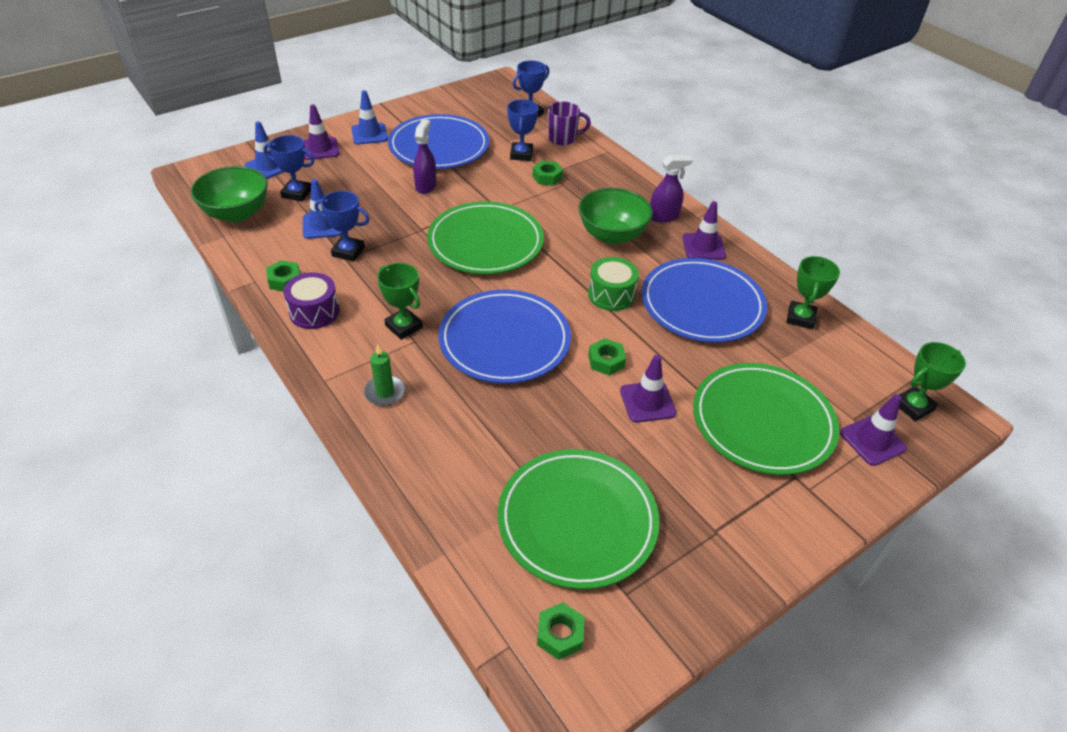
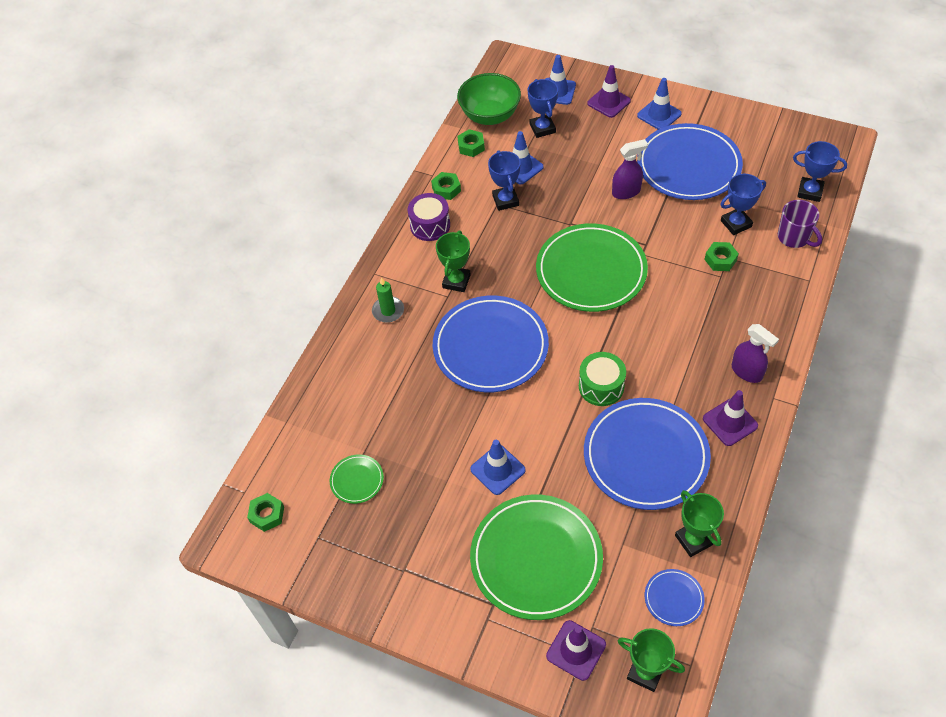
camera: 65 degrees right, 10 degrees up
green plate [498,449,659,589] -> green plate [330,455,384,504], size x0.43
green bowl [579,188,653,245] -> none
green nut [588,338,626,376] -> green nut moved to [457,129,485,157]
purple traffic cone [620,355,677,423] -> blue traffic cone [470,440,526,495]
green trophy [786,256,840,329] -> green trophy turned 75 degrees clockwise [675,490,724,557]
none -> blue plate [645,569,705,626]

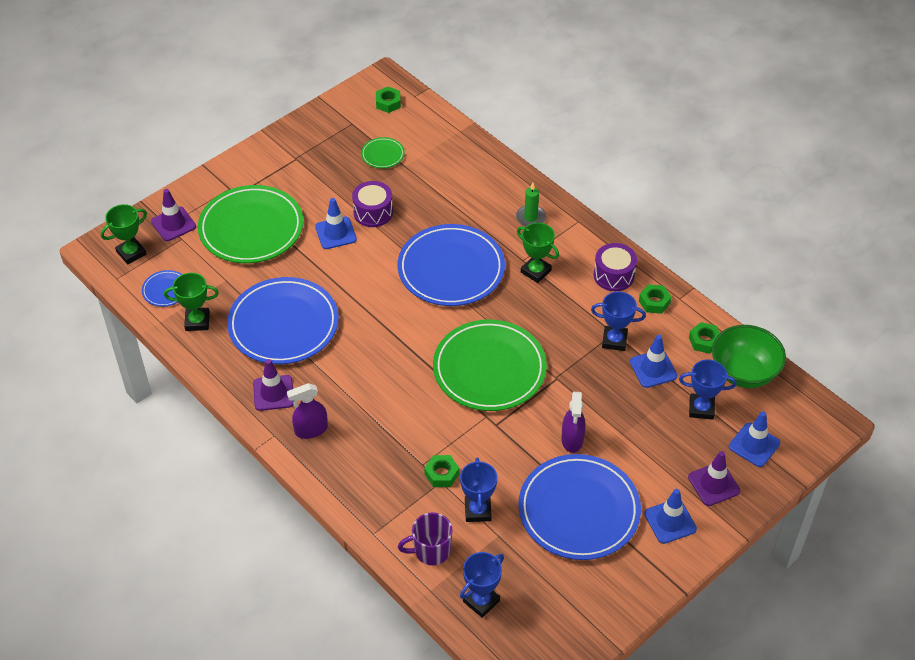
camera: 110 degrees right, 5 degrees down
green drum [579,352,626,406] -> none
none -> purple drum [352,181,393,227]

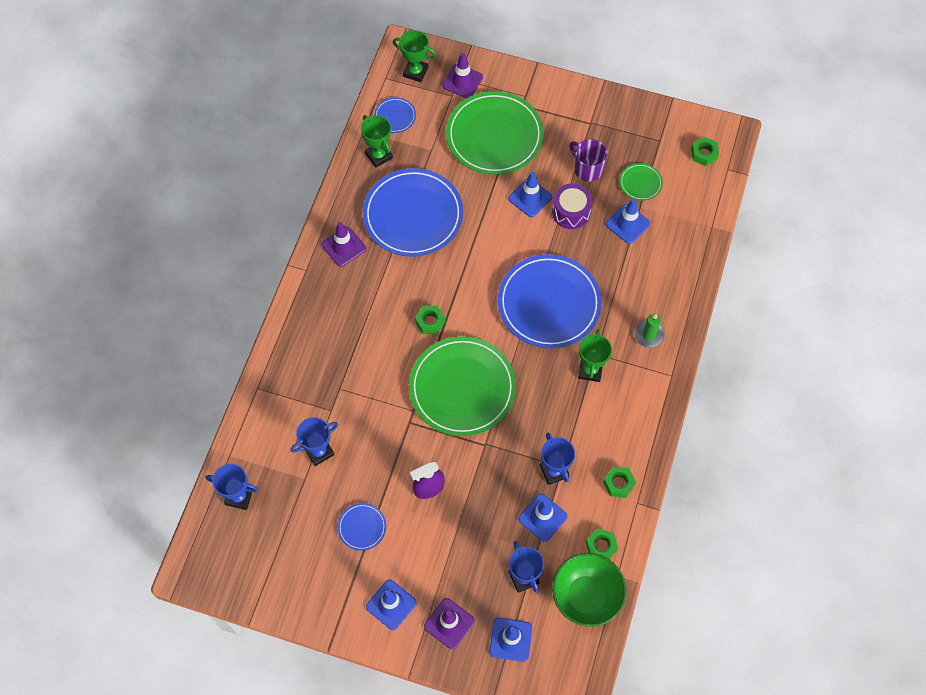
camera: 60 degrees right, 15 degrees up
purple spray bottle [287,383,328,439] -> none
purple mug [398,512,453,565] -> purple mug moved to [569,139,607,182]
green nut [424,455,459,487] -> green nut moved to [415,306,445,334]
blue plate [518,454,641,560] -> blue plate [338,503,386,551], size x0.43
purple drum [594,243,637,291] -> none
none -> blue traffic cone [606,198,650,244]

